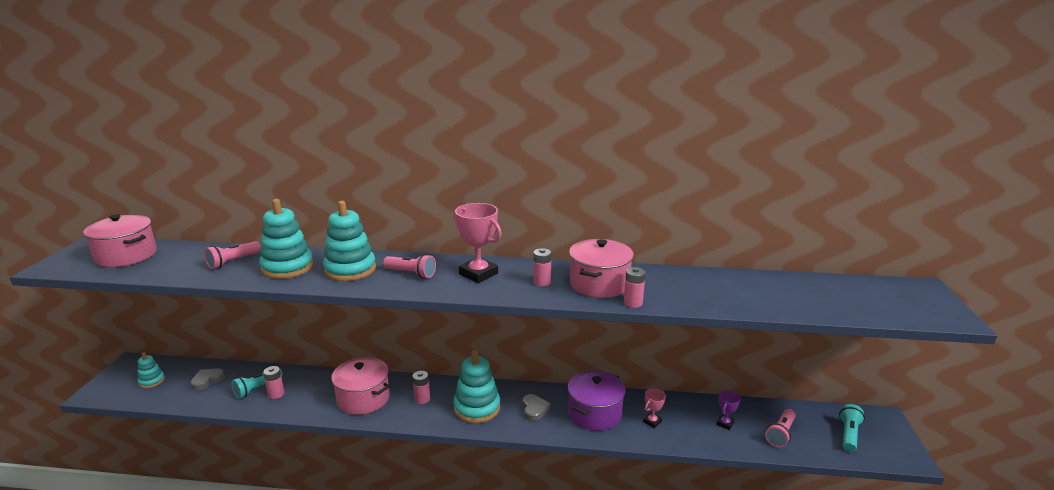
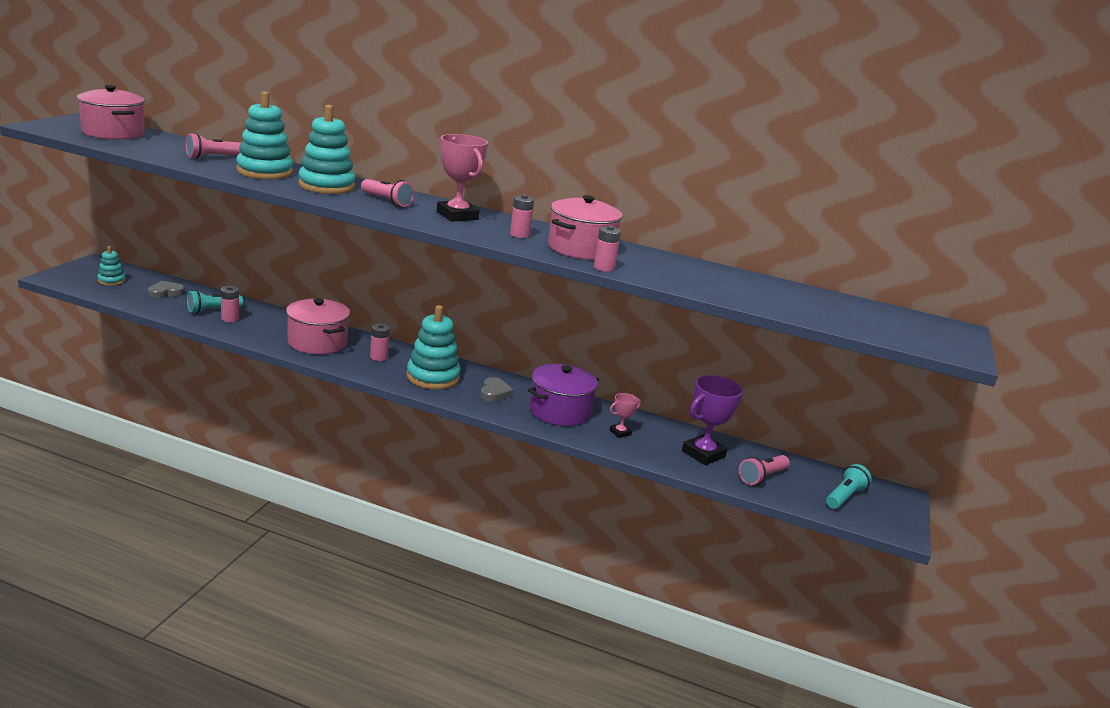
camera: 10 degrees right, 0 degrees up
purple trophy [716,390,740,430] -> purple trophy [682,375,743,465], size x1.93

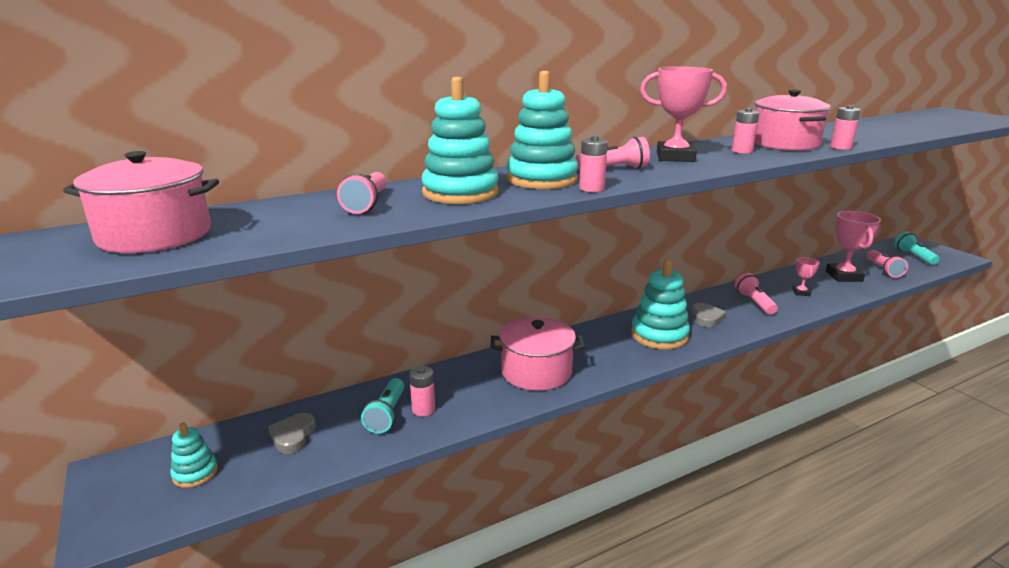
camera: 45 degrees left, 0 degrees up
pink battery [370,324,390,361] -> pink battery moved to [579,136,608,192]
grey heart [480,377,514,402] -> grey heart turned 45 degrees clockwise [692,303,726,327]
purple pot [528,363,599,426] -> pink flashlight [735,273,778,315]
purple trophy [682,375,743,465] -> pink trophy [826,211,881,282]

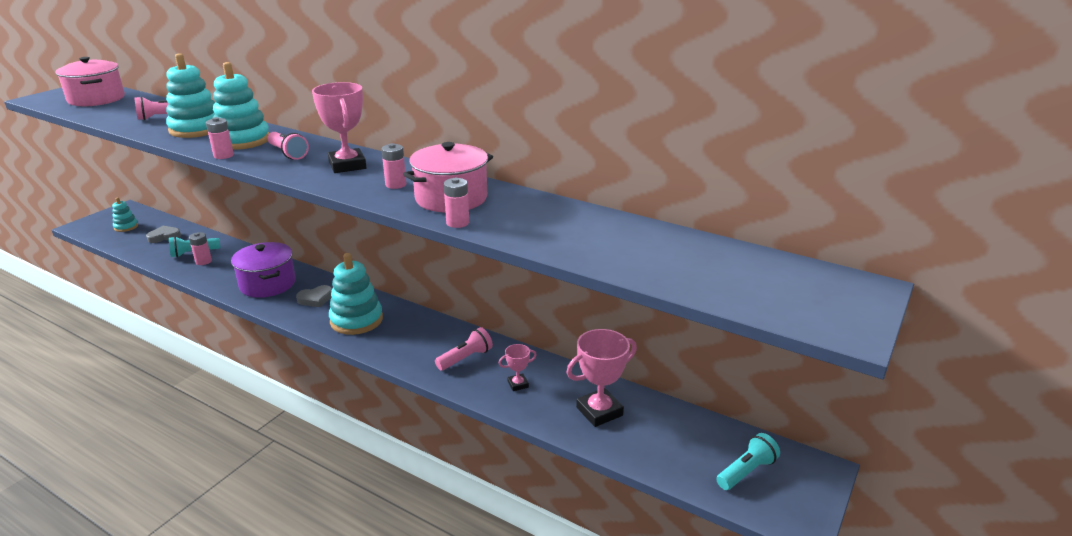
camera: 60 degrees right, 5 degrees up
pink pot [491,317,585,391] -> purple pot [231,242,296,298]
grey heart [692,303,726,327] -> grey heart moved to [296,285,332,307]
pink flashlight [867,250,908,278] -> none

